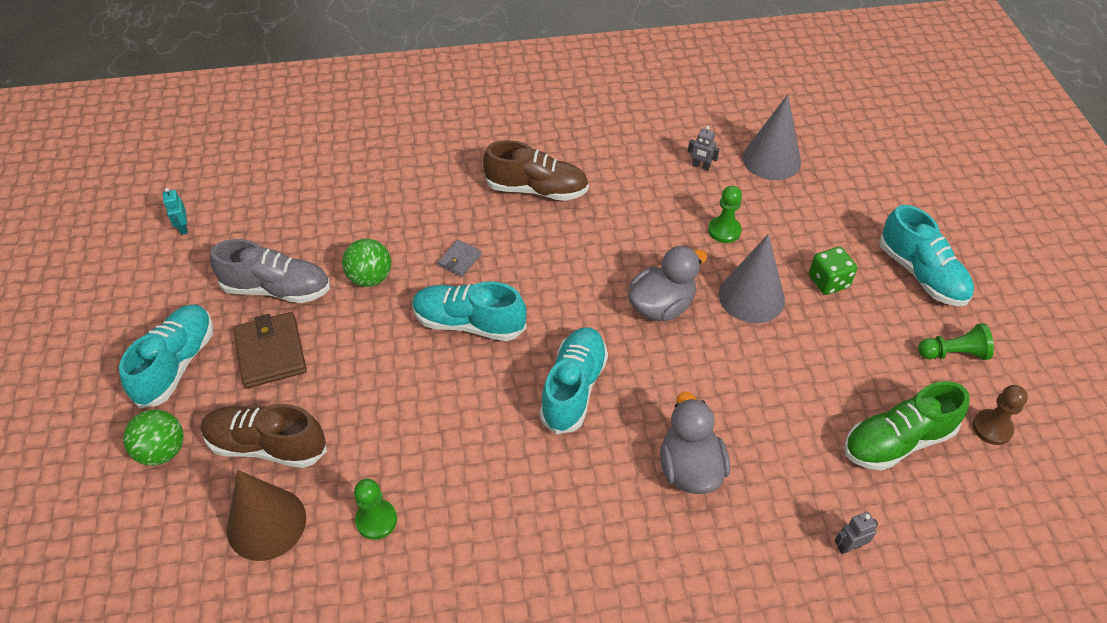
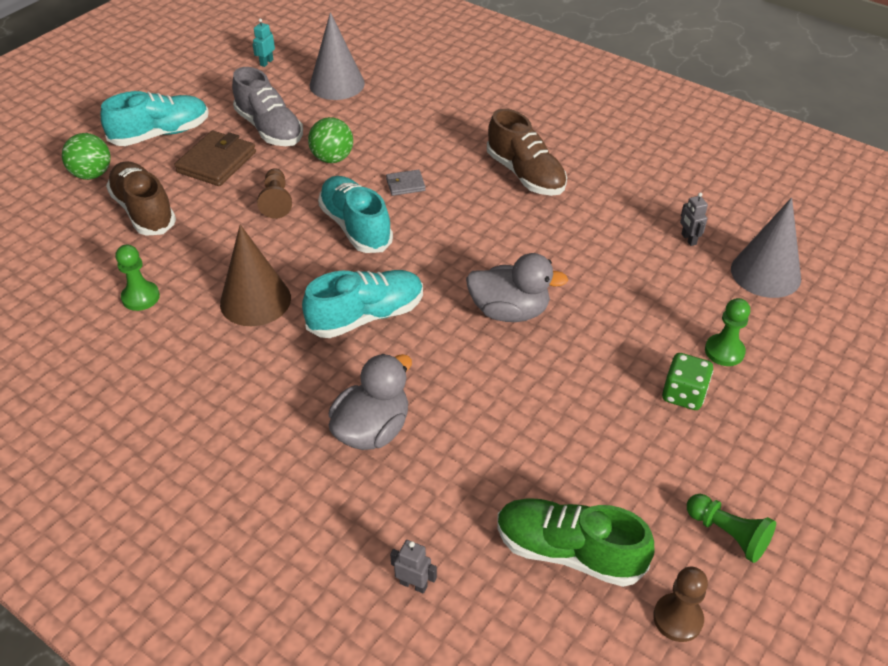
camera: 45 degrees right, 5 degrees down
brown cone [227,470,306,561] -> brown cone moved to [220,225,291,326]
green pawn [708,186,742,243] -> green pawn moved to [705,298,750,366]
grey cone [719,234,785,323] -> grey cone moved to [310,12,365,100]
turquoise shoe [879,205,974,306] -> none
none -> brown pawn [257,168,292,219]

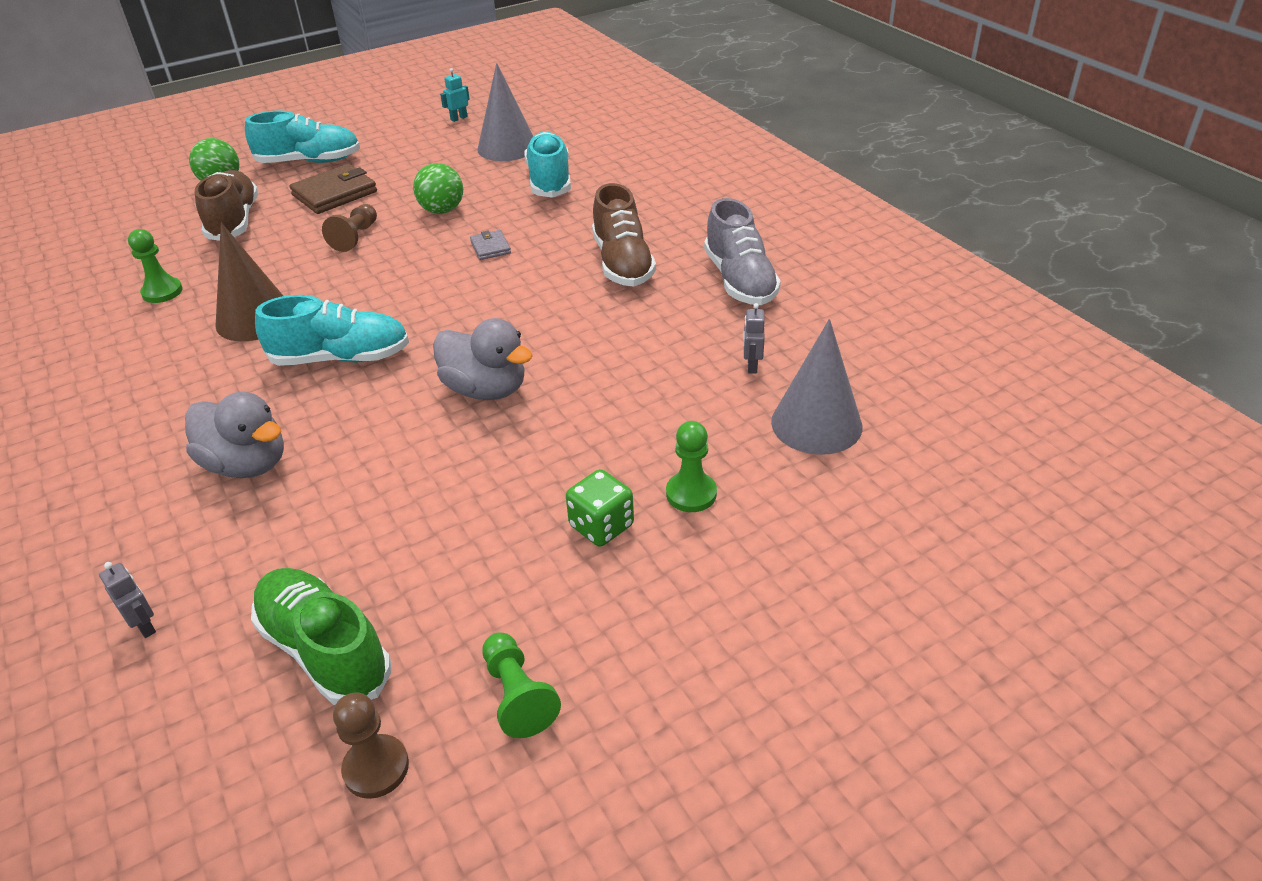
camera: 25 degrees right, 5 degrees down
grey shoe [232,67,303,146] -> grey shoe moved to [704,198,781,305]
turquoise shoe [318,176,393,253] -> turquoise shoe moved to [524,132,571,198]
grey duck [329,354,412,450] -> grey duck turned 60 degrees clockwise [185,392,284,478]
grey wallet [386,170,426,196] -> grey wallet turned 60 degrees clockwise [470,230,511,260]

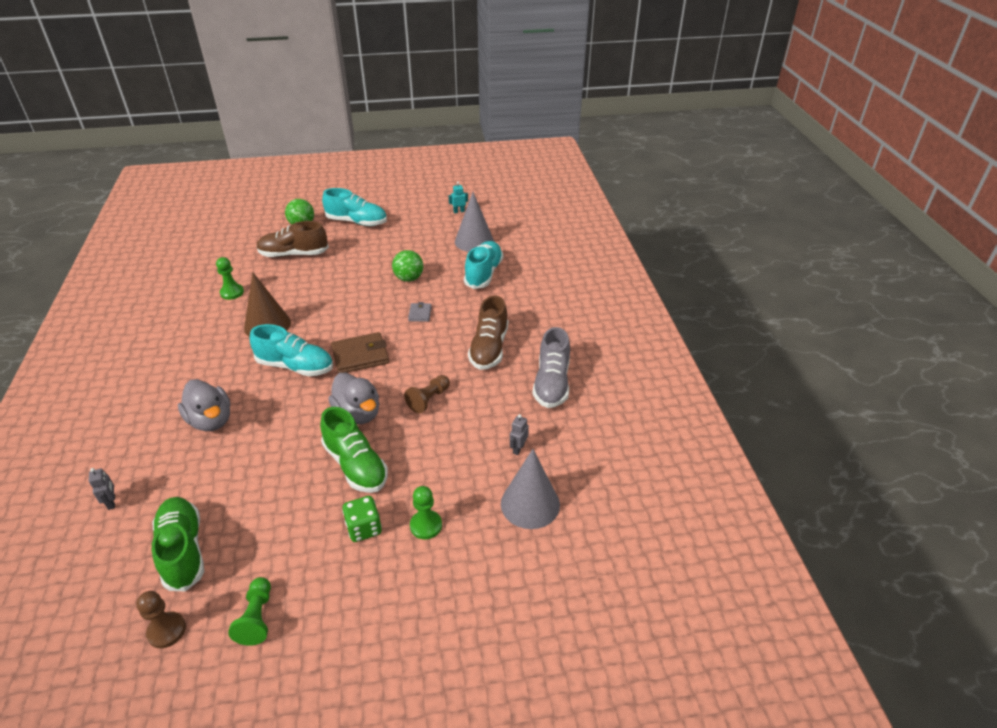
camera: 20 degrees right, 0 degrees up
brown shoe [195,170,259,241] -> brown shoe turned 105 degrees counterclockwise [256,221,329,257]
brown wallet [289,164,377,214] -> brown wallet moved to [331,332,389,373]
brown pawn [322,204,377,252] -> brown pawn moved to [404,375,450,413]
none -> green shoe [320,407,388,493]

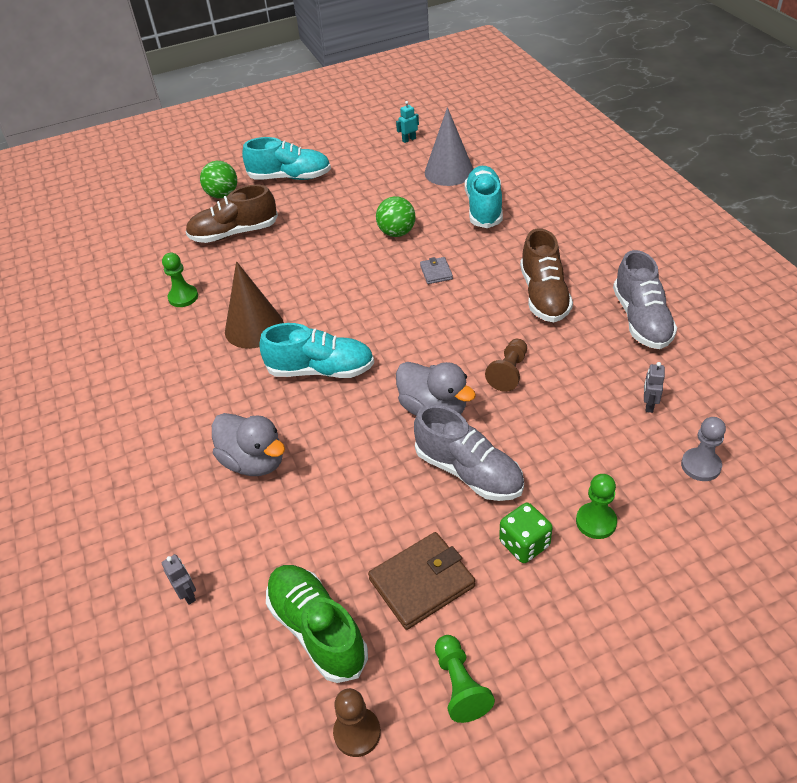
camera: 10 degrees left, 5 degrees up
green shoe [320,407,388,493] -> grey shoe [414,405,524,501]
brown wallet [331,332,389,373] -> brown wallet moved to [368,532,475,630]
grey cone [501,449,560,529] -> grey pawn [681,417,726,481]

